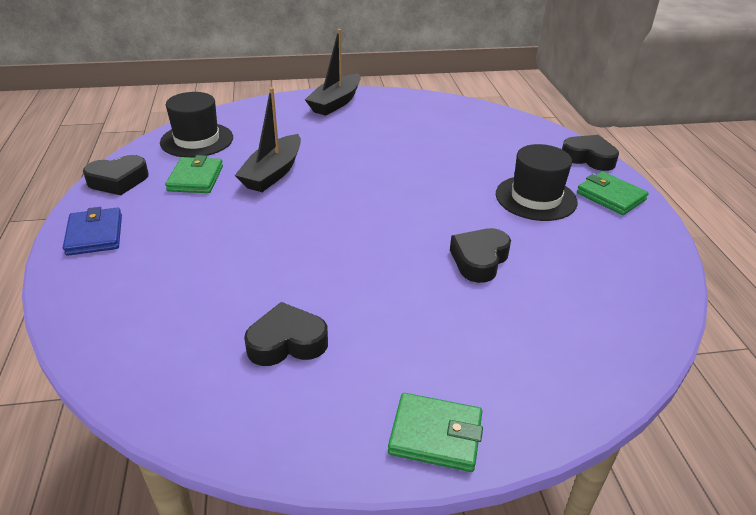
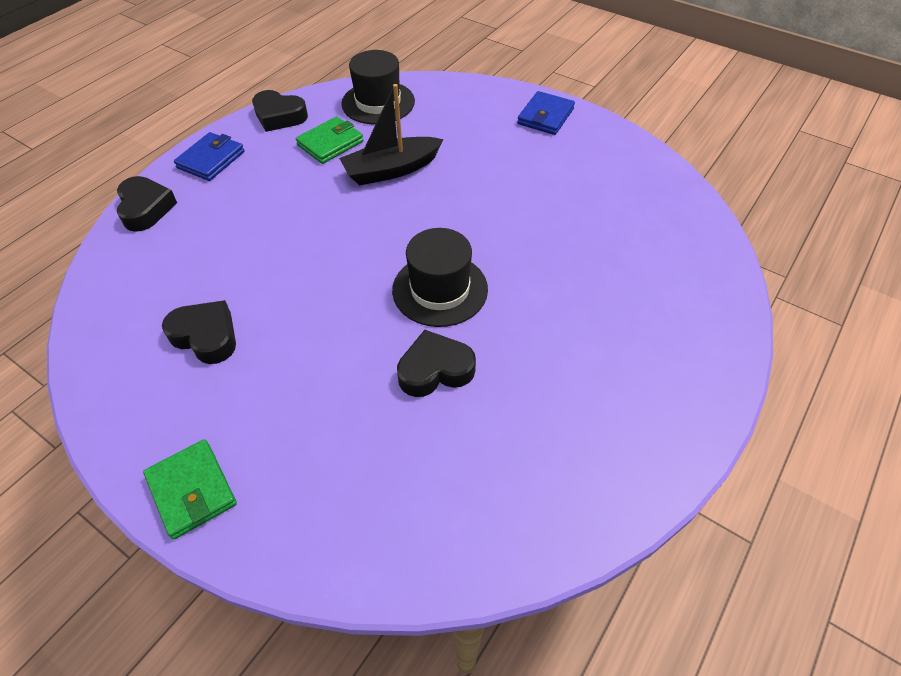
camera: 45 degrees right, 15 degrees up
black boat [305,29,361,116] -> blue wallet [517,91,575,135]
black hat [496,144,578,221] -> black hat moved to [392,228,488,327]
black heart [562,135,619,171] -> black heart moved to [116,176,177,232]
green wallet [577,171,649,215] -> none

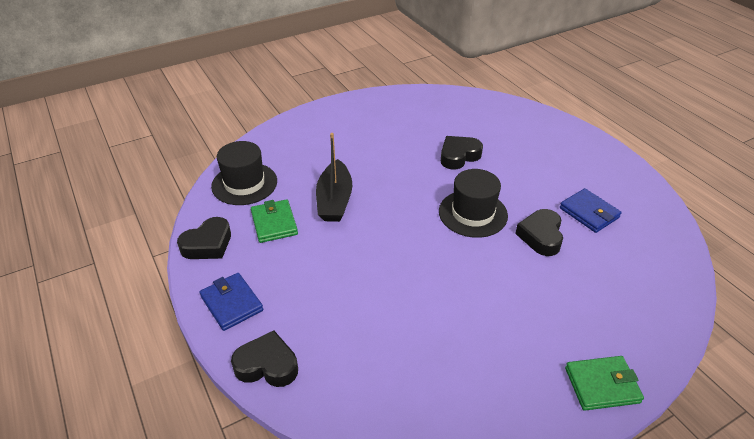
camera: 65 degrees left, 10 degrees down
black heart [162,300,236,364] -> black heart moved to [441,136,483,169]
blue wallet [517,91,575,135] -> blue wallet moved to [560,188,622,233]

